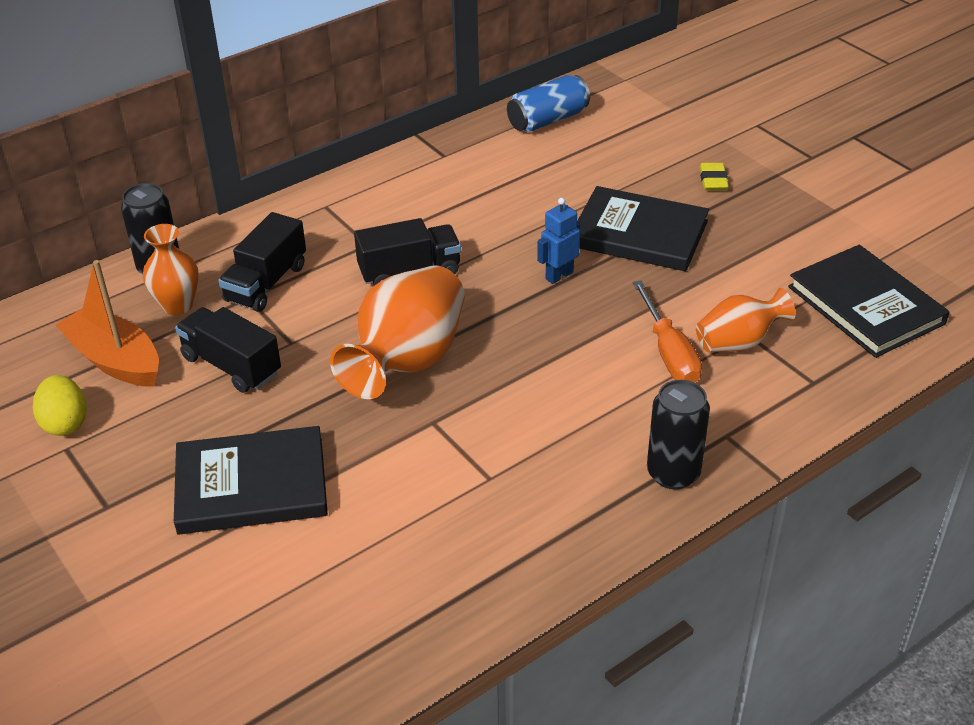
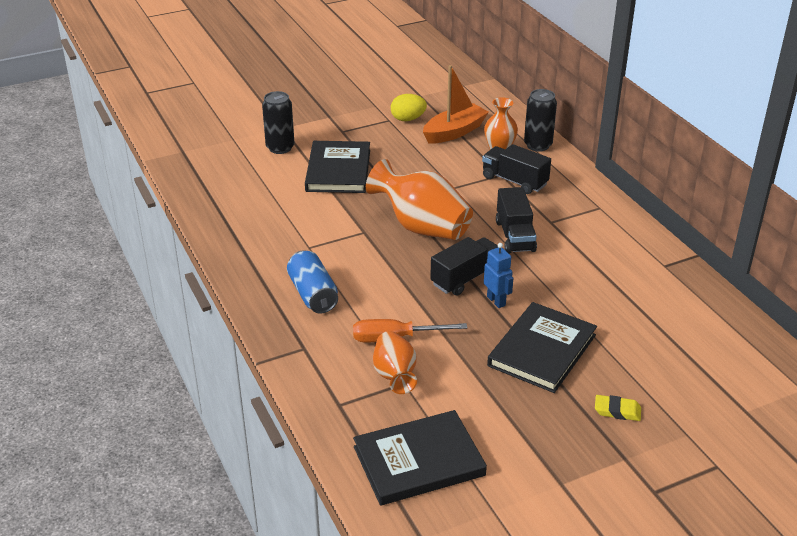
camera: 100 degrees right, 5 degrees down
black truck [175,307,281,393] -> black truck moved to [430,237,498,296]
blue can [507,75,590,133] -> blue can moved to [287,250,338,314]
black can [647,380,710,489] -> black can moved to [262,91,294,154]

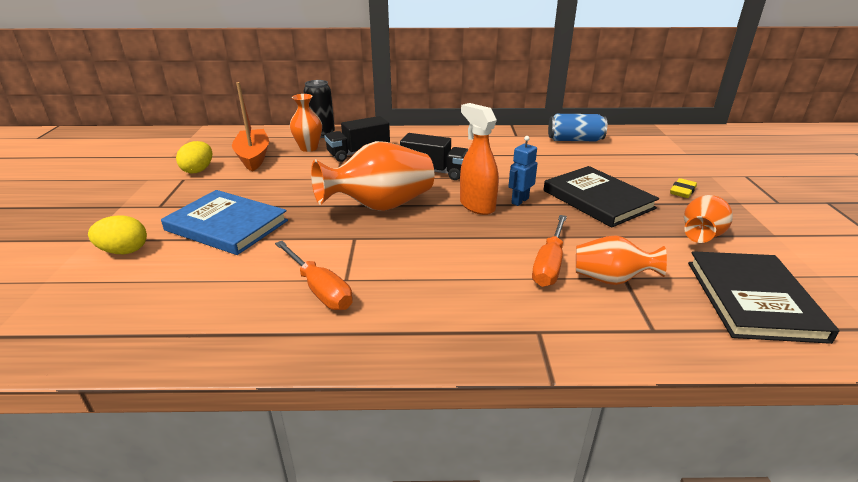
camera: 65 degrees left, 5 degrees down
black can [262,91,294,154] -> yellow egg [88,215,147,254]
blue can [287,250,338,314] -> blue can moved to [548,114,607,141]
black book [305,141,370,193] -> blue book [161,190,288,255]
black truck [430,237,498,296] -> orange spray bottle [460,103,499,215]
blue robot [484,243,513,308] -> blue robot turned 45 degrees counterclockwise [508,136,537,206]
none -> orange screwdriver [275,241,353,310]
none -> orange vase [684,195,733,243]

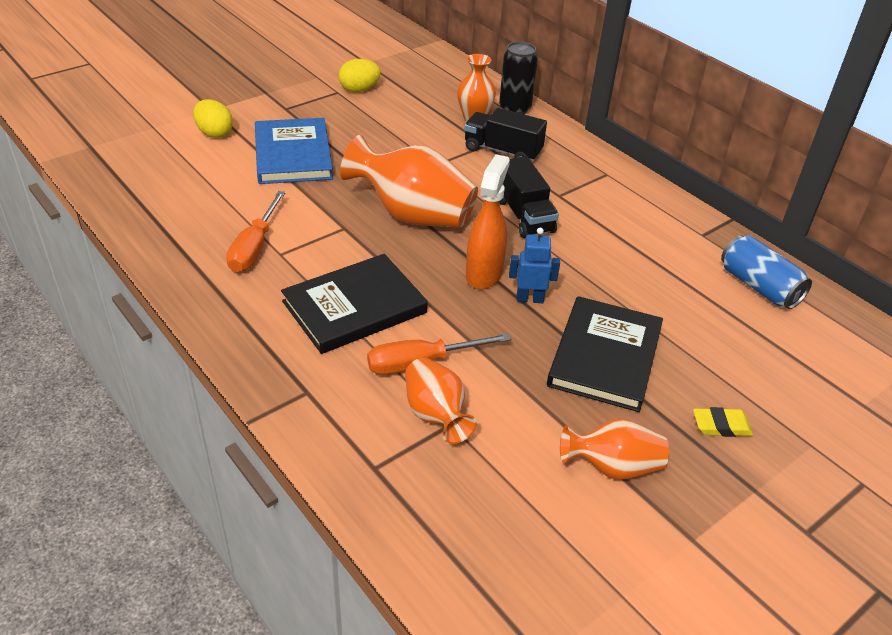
camera: 50 degrees right, 10 degrees up
orange boat [232,82,269,172] -> none
black book [688,251,839,344] -> black book moved to [281,254,428,354]

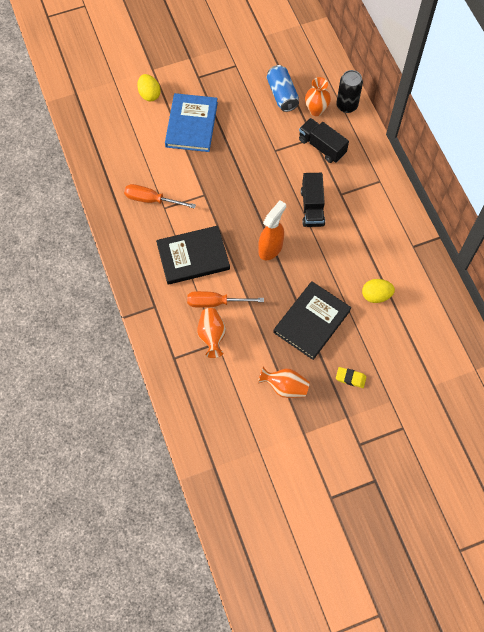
camera: 20 degrees right, 25 degrees up
orange screwdriver [226,191,286,272] -> orange screwdriver turned 75 degrees clockwise [124,184,196,209]
yellow egg [339,59,381,92] -> yellow egg moved to [362,279,395,303]
orange vase [340,135,478,228] -> none
blue robot [509,228,560,303] -> none
blue can [721,235,812,309] -> blue can moved to [267,65,299,112]

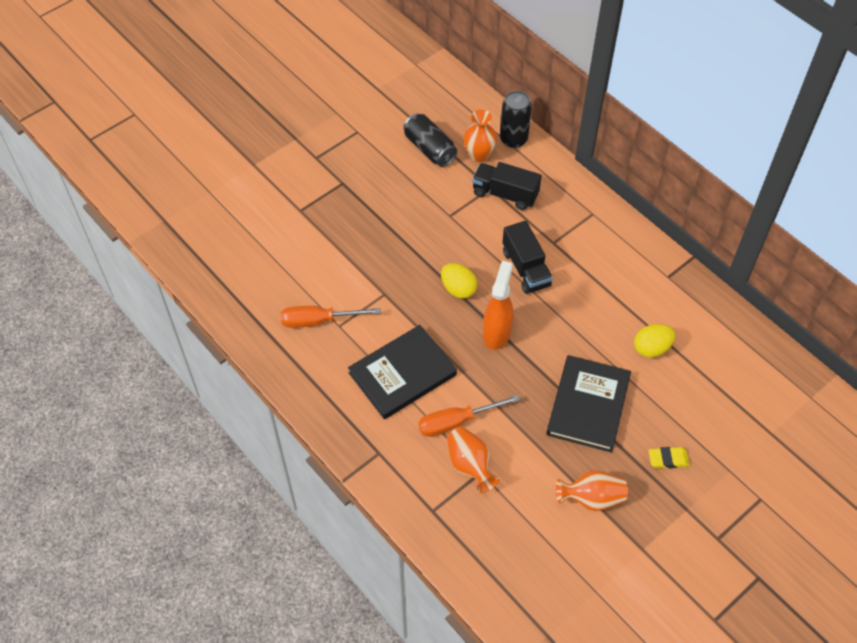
camera: 20 degrees left, 10 degrees down
yellow egg [137,74,161,101] -> yellow egg moved to [441,263,477,299]
blue book [165,93,218,152] -> none
blue can [267,65,299,112] -> black can [403,113,457,167]

